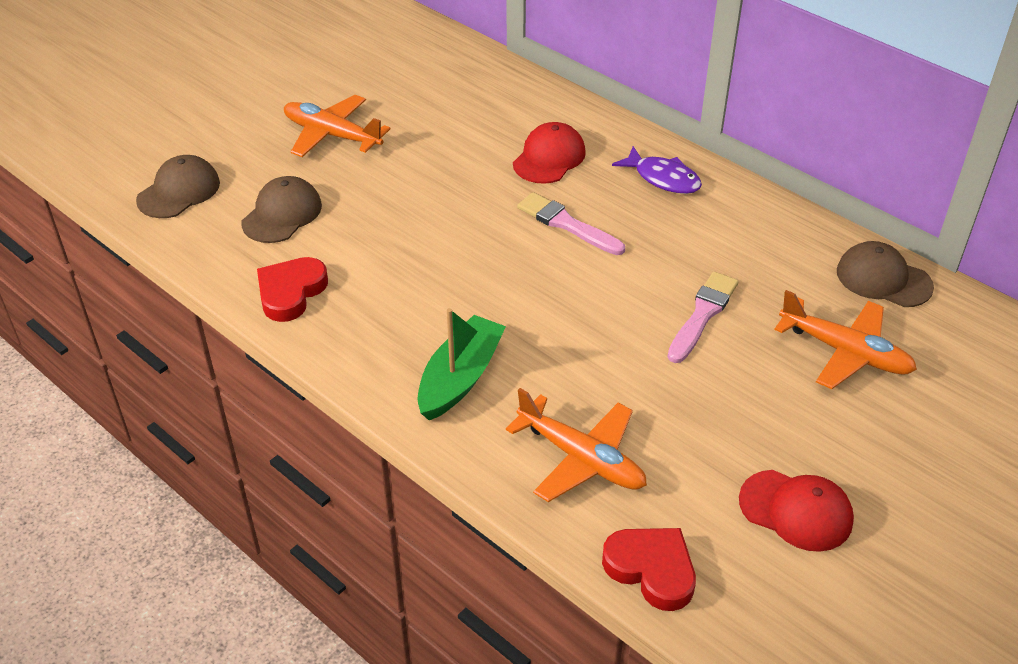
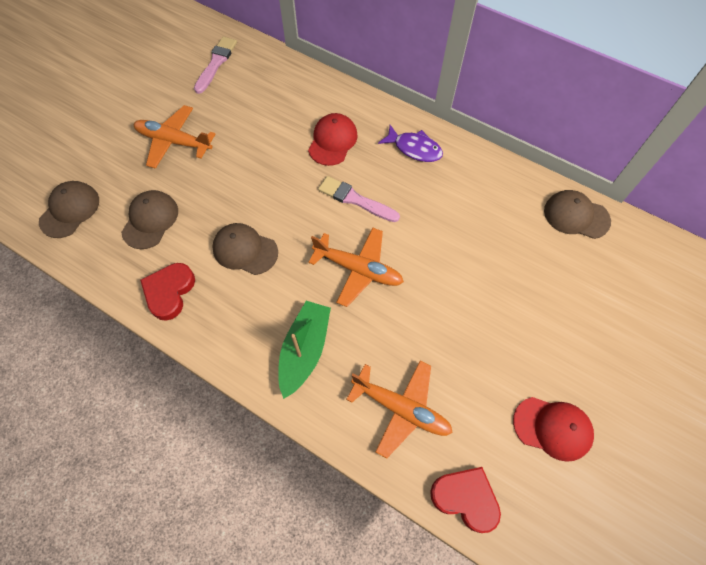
camera: 10 degrees left, 20 degrees up
pink brush [668,272,739,363] -> pink brush moved to [194,37,237,94]
orange plane [774,290,917,389] -> orange plane moved to [308,228,404,307]
none -> brown cap [212,223,278,275]

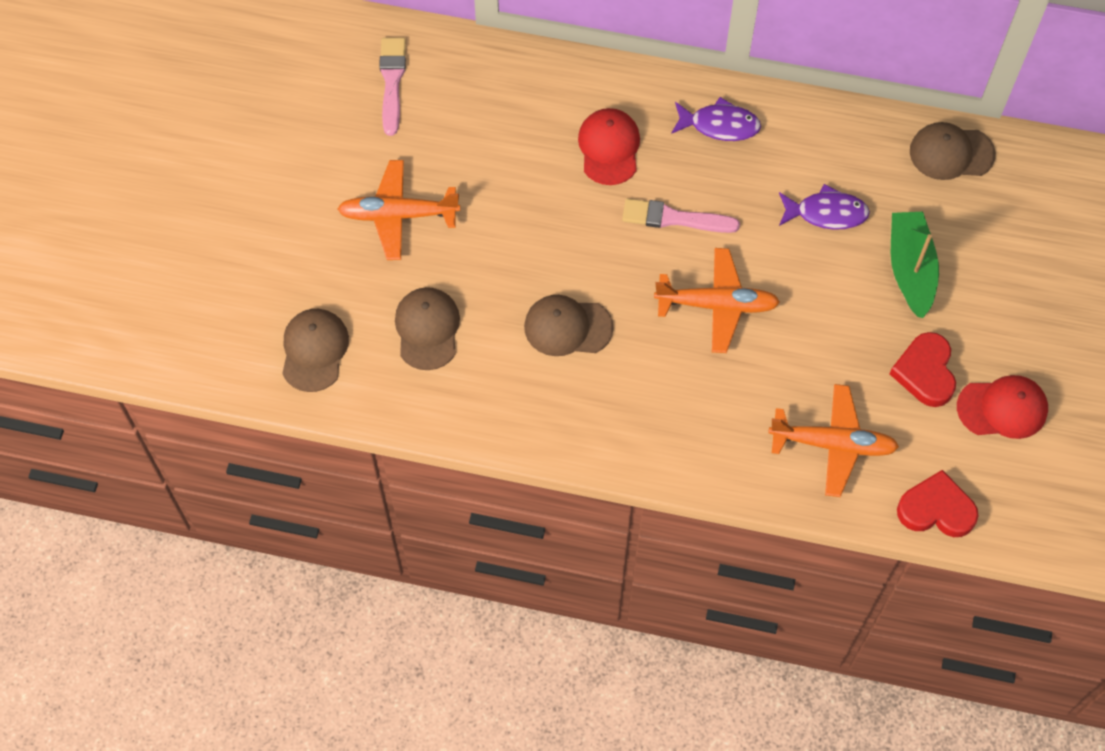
camera: 20 degrees left, 0 degrees up
red heart [140,263,195,321] -> red heart moved to [890,332,956,407]
green boat [278,301,331,399] -> green boat moved to [891,212,939,318]
none -> purple fish [779,184,870,230]

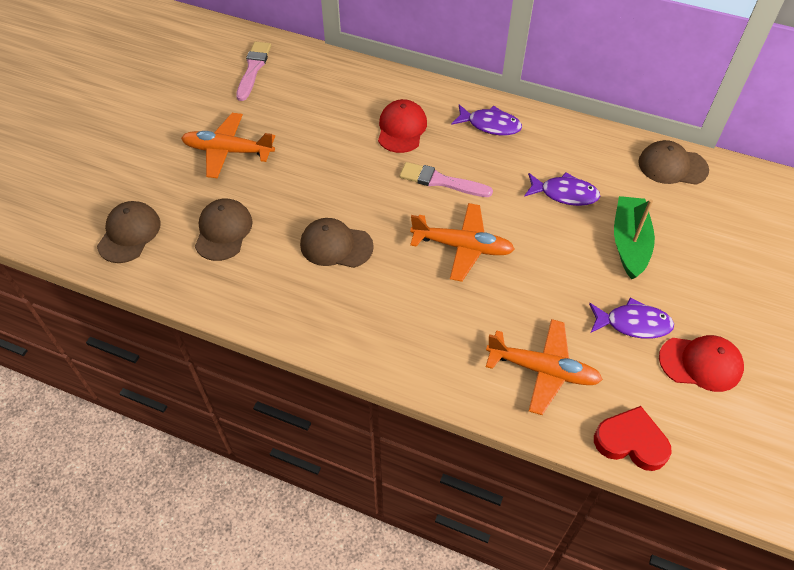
camera: 10 degrees right, 10 degrees down
red heart [890,332,956,407] -> purple fish [589,297,674,339]

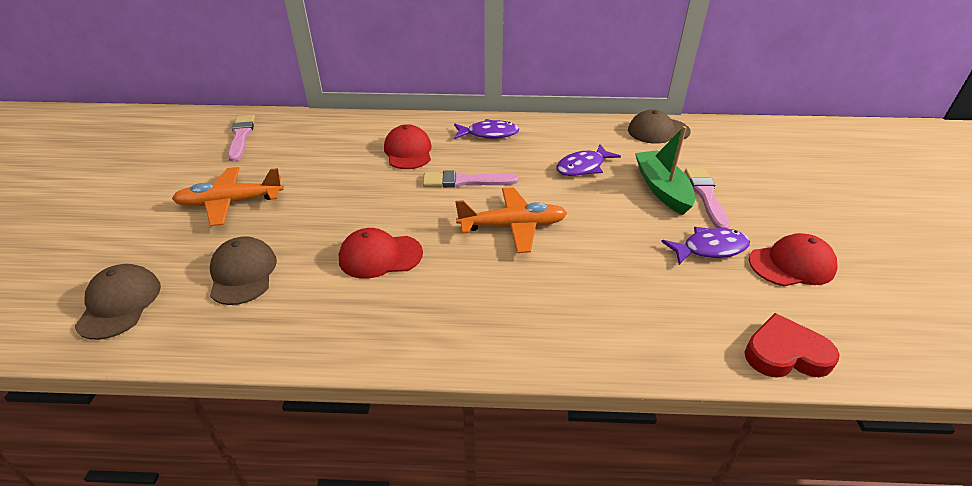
camera: 20 degrees left, 15 degrees down
brown cap [300,218,374,268] -> red cap [339,228,423,279]
orange plane [486,319,603,415] -> none
purple fish [524,172,600,206] -> purple fish turned 150 degrees clockwise [556,144,621,176]
none -> pink brush [685,168,730,229]

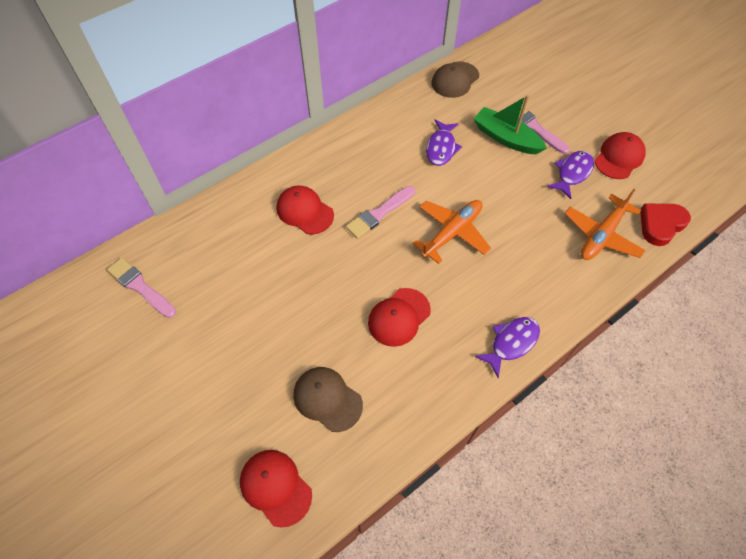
camera: 40 degrees left, 20 degrees up
brown cap [75,264,161,340] -> red cap [240,450,312,527]
orange plane [172,167,284,226] -> orange plane moved to [564,189,646,260]
purple fish [454,119,519,139] -> purple fish moved to [475,317,540,378]

